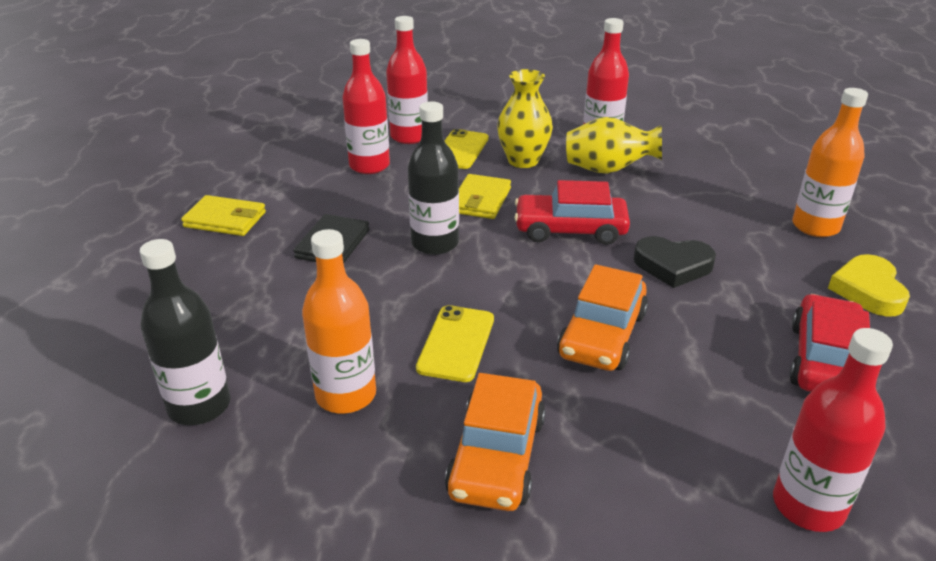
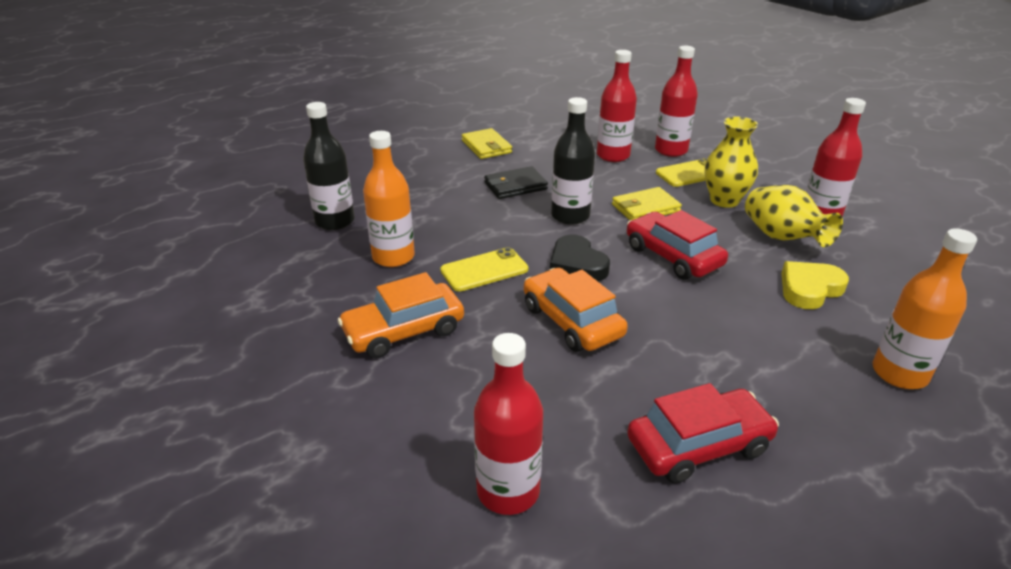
camera: 50 degrees right, 0 degrees up
orange car [557,264,648,371] -> orange car turned 75 degrees clockwise [524,268,628,352]
black heart [634,236,716,288] -> black heart moved to [550,234,610,281]
yellow heart [828,254,910,317] -> yellow heart moved to [781,261,849,309]

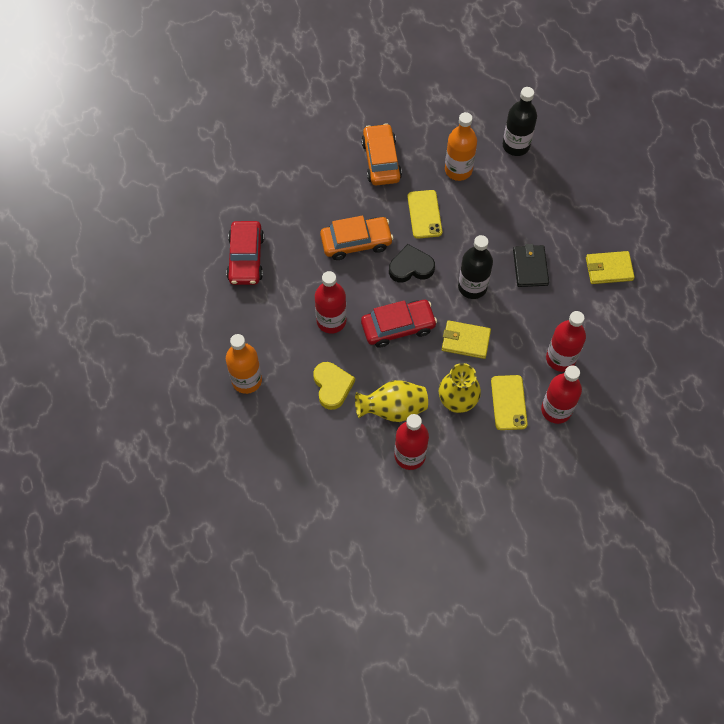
camera: 110 degrees right, 30 degrees up
red bottle [474,333,543,515] -> red bottle moved to [315,271,347,334]
yellow wallet [612,187,682,220] -> yellow wallet turned 75 degrees counterclockwise [442,320,491,359]

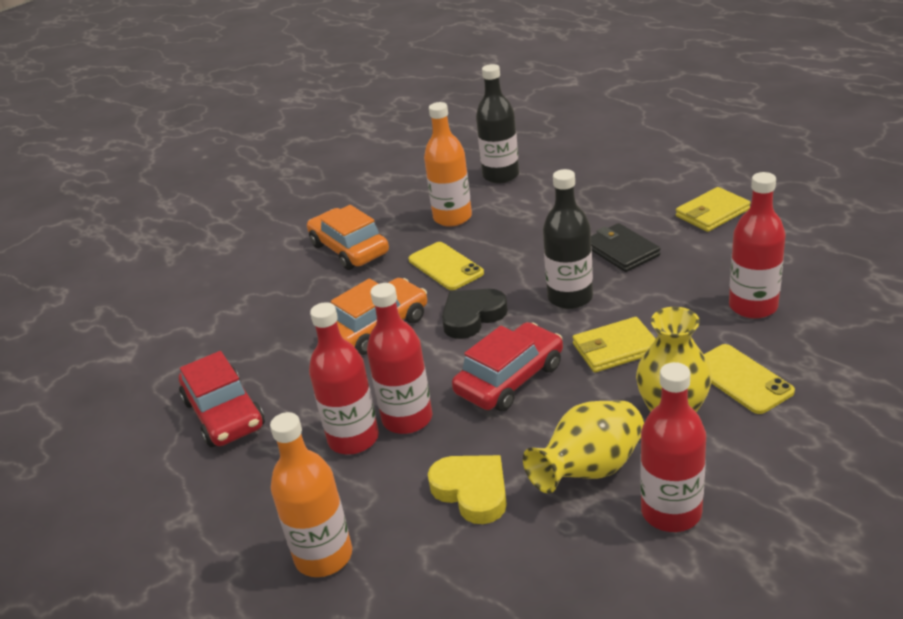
camera: 25 degrees left, 30 degrees down
red bottle [541,365,582,424] -> red bottle moved to [309,302,379,454]

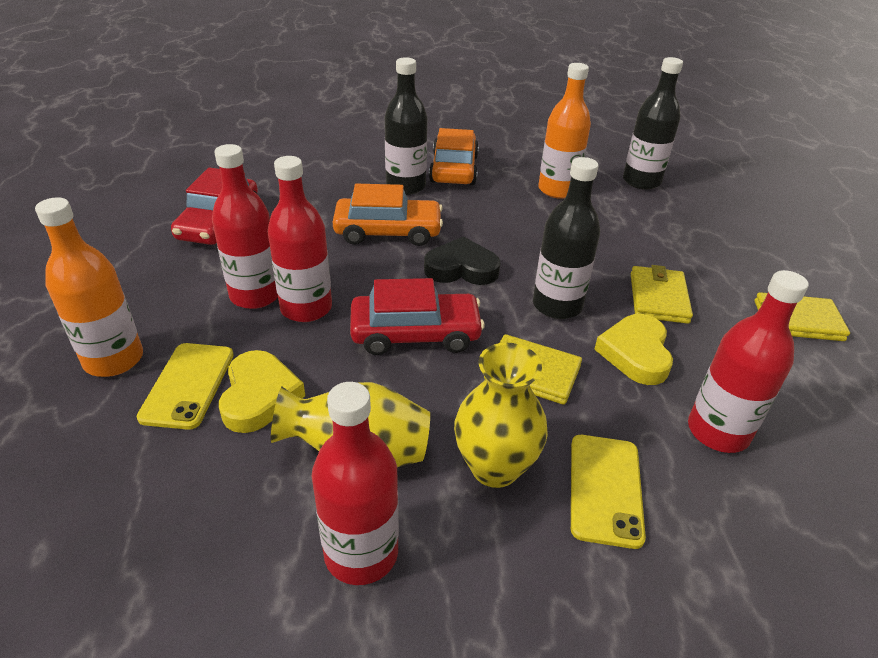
camera: 35 degrees right, 5 degrees up
yellow phone [409,242,484,290] -> yellow phone moved to [136,343,234,430]
black wallet [591,223,660,272] -> yellow wallet [631,265,693,324]
none -> black bottle [385,57,427,195]
none -> yellow heart [594,314,673,385]

